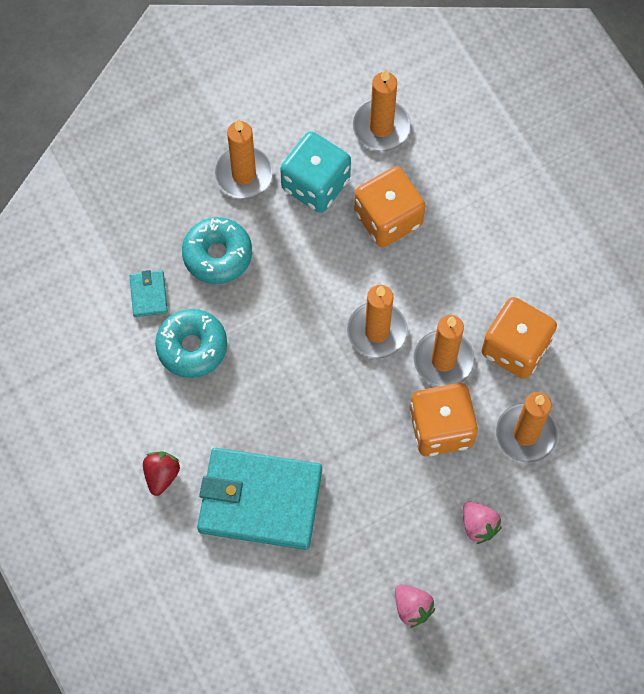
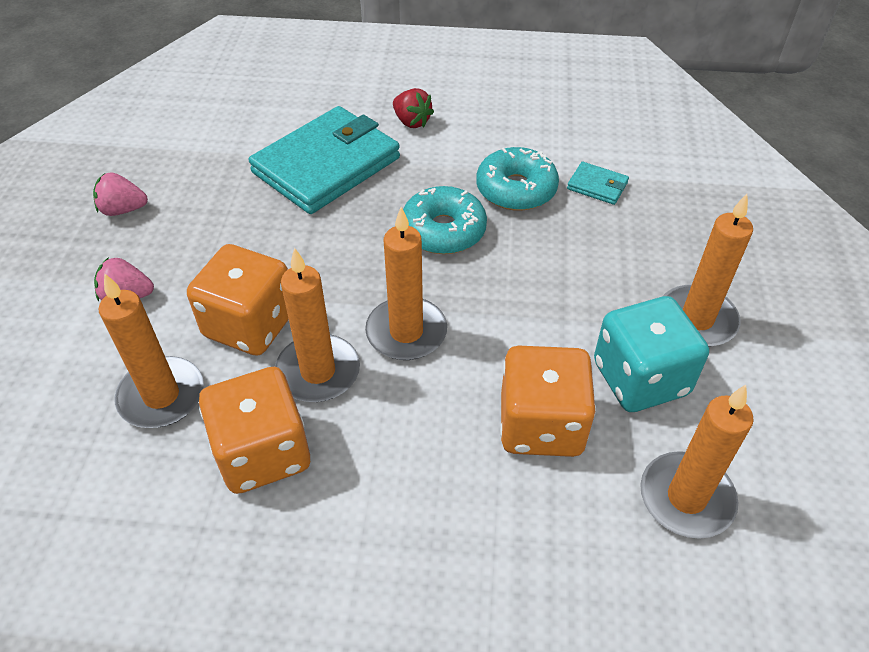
camera: 125 degrees right, 20 degrees down
turquoise donut [182,217,252,284] -> turquoise donut moved to [403,186,487,254]

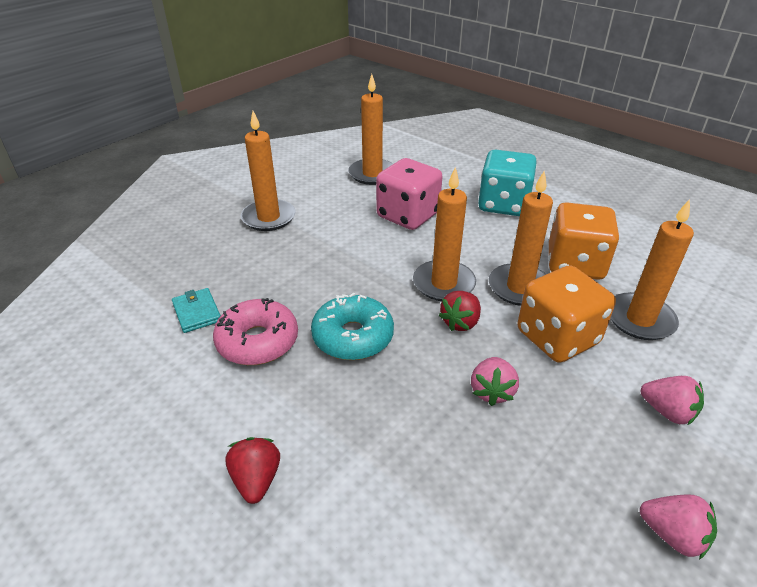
camera: 145 degrees left, 10 degrees down
turquoise wallet [249,106,400,214] -> none
turquoise donut [476,147,559,211] -> pink donut [213,298,298,365]
orange dice [500,346,596,457] -> pink dice [376,158,443,230]
turquoise dice [594,296,709,412] -> turquoise dice moved to [478,149,537,216]
none -> red strawberry [439,291,481,331]
none -> pink strawberry [471,357,519,406]

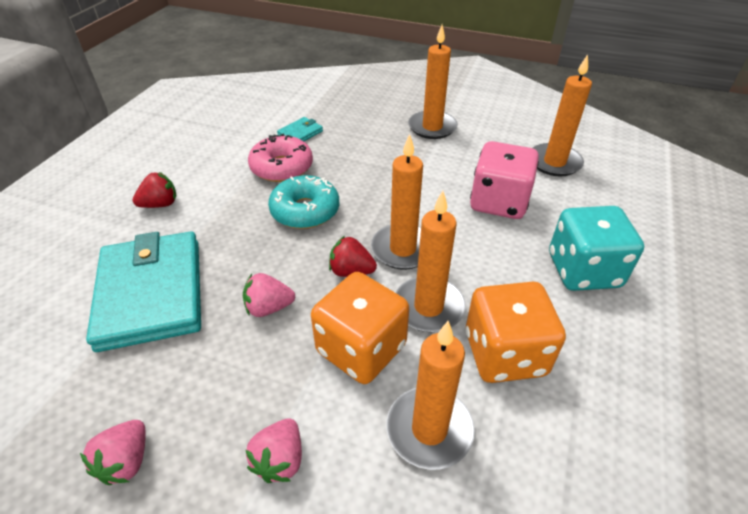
camera: 70 degrees right, 5 degrees up
none -> turquoise wallet [86,231,201,352]

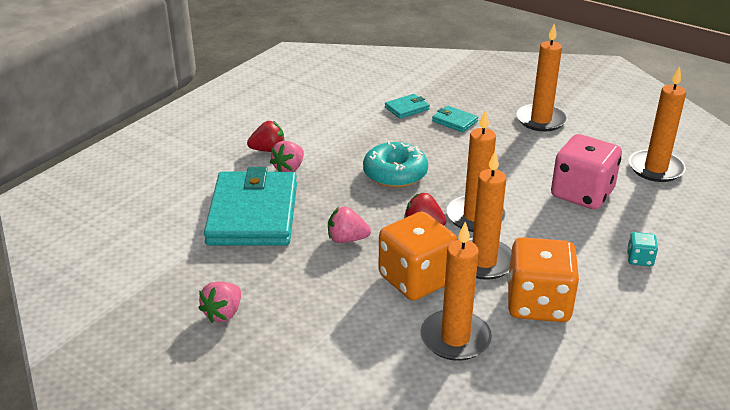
camera: 15 degrees right, 10 degrees down
pink strawberry [245,419,302,483] -> pink strawberry moved to [270,141,304,172]
pink donut [248,134,313,182] -> none
turquoise dice [549,206,644,291] -> turquoise dice [627,232,658,266], size x0.43
none -> turquoise wallet [432,106,478,132]

